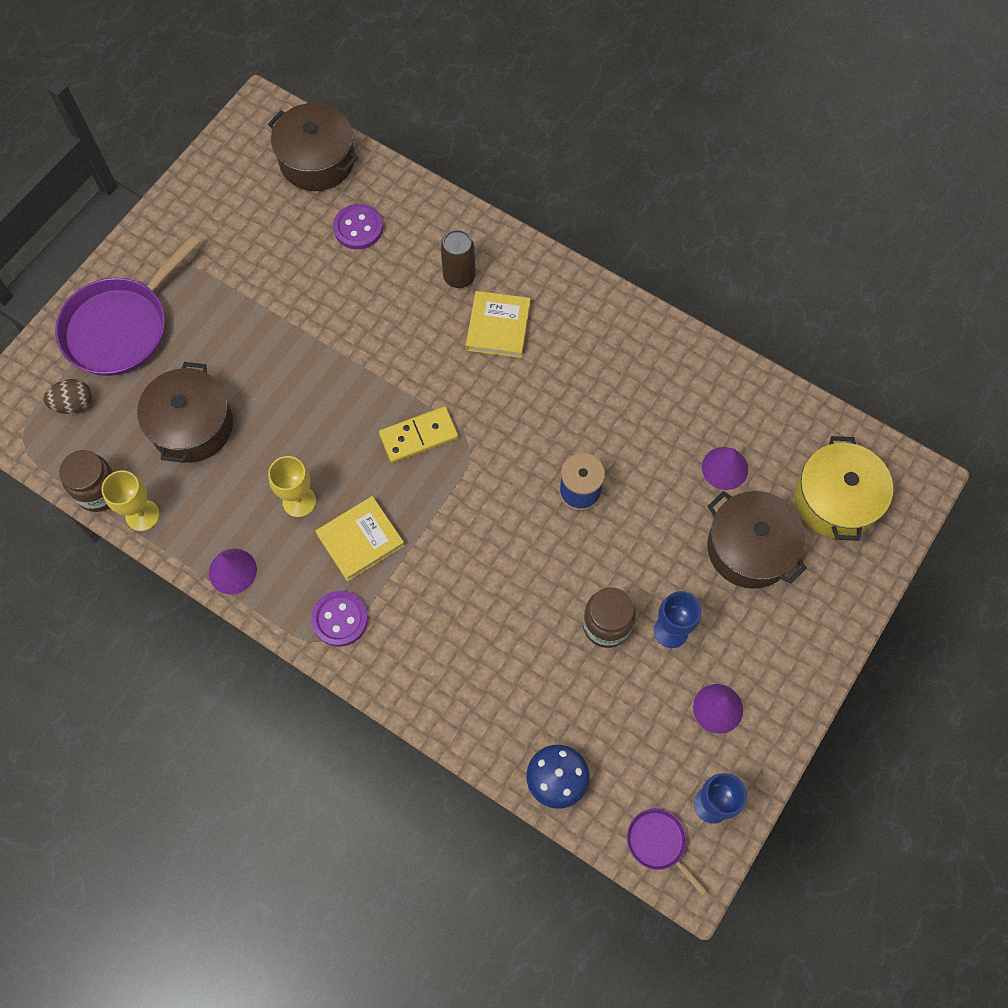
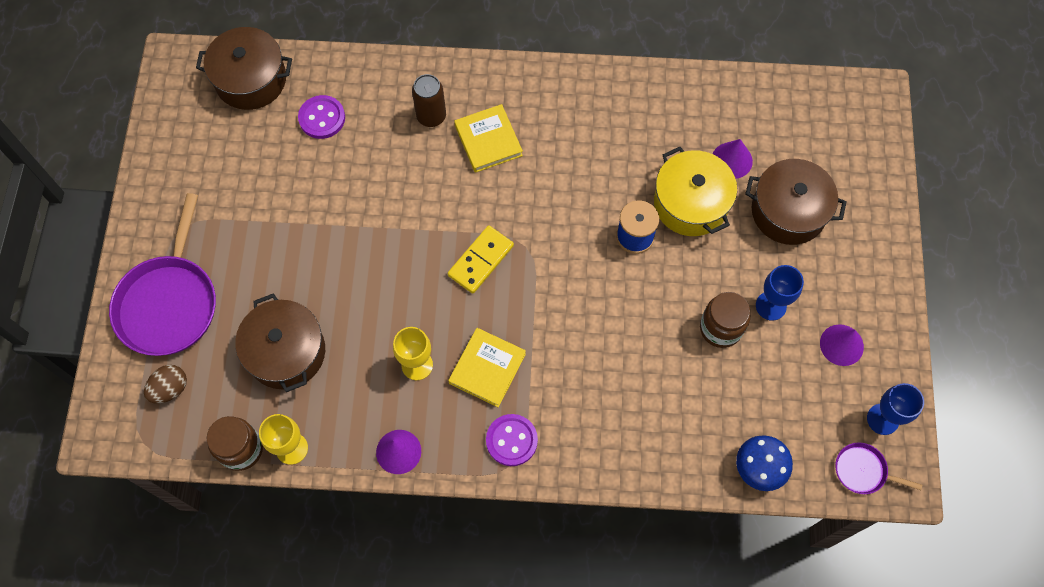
camera: 30 degrees left, 0 degrees up
yellow pot [794,436,893,541] -> yellow pot moved to [654,147,737,236]

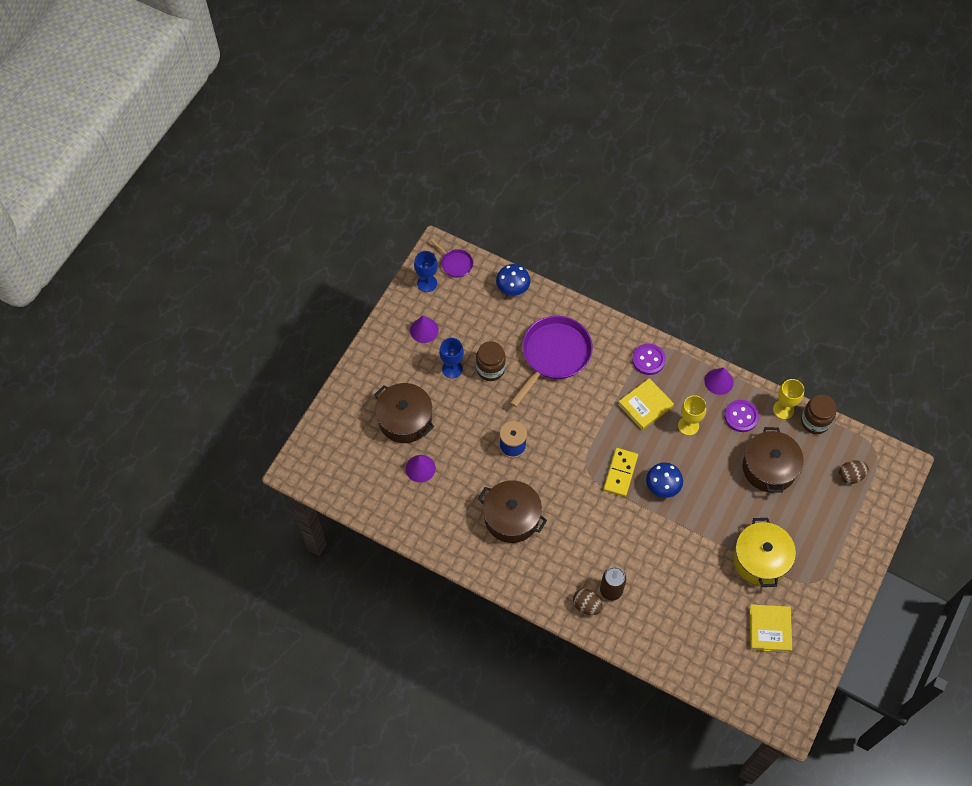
camera: 155 degrees left, 5 degrees down
purple pan [109,193,216,356] -> purple pan moved to [510,316,593,407]
brown pot [196,27,292,110] -> brown pot moved to [478,480,547,543]
purple button [298,95,345,139] -> purple button moved to [724,400,759,432]
yellow domino [448,225,514,294] -> yellow domino turned 45 degrees counterclockwise [603,448,638,497]
yellow book [454,104,523,173] -> yellow book moved to [750,604,792,652]
yellow pot [654,147,737,236] -> yellow pot moved to [733,518,796,587]
none -> brown egg [573,589,603,615]
none -> blue mushroom [646,462,683,498]

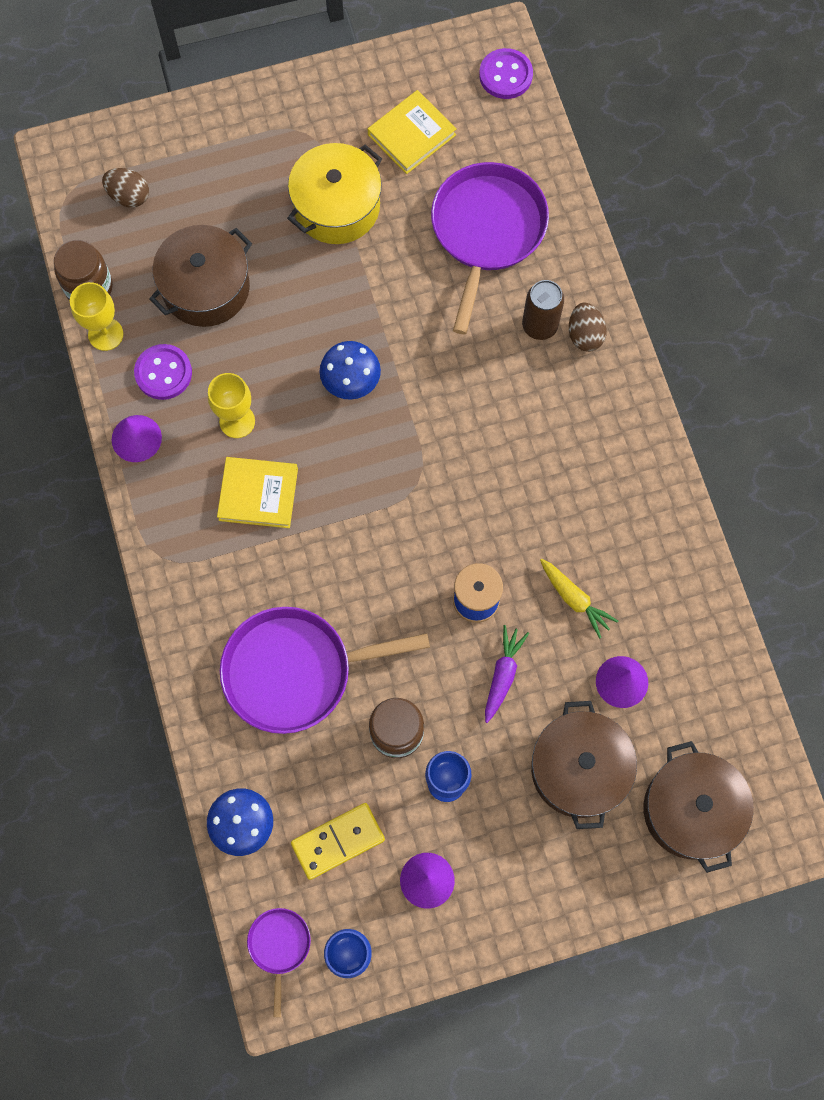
camera: 135 degrees left, 10 degrees up
brown pot [478,480,547,543] -> brown pot moved to [644,741,754,873]
yellow domino [603,448,638,497] -> yellow domino moved to [291,803,385,880]
purple button [632,344,666,375] -> purple button moved to [479,48,533,99]
none -> purple pan [431,162,549,334]
none -> purple carrot [485,625,529,723]
none -> yellow carrot [540,559,618,639]

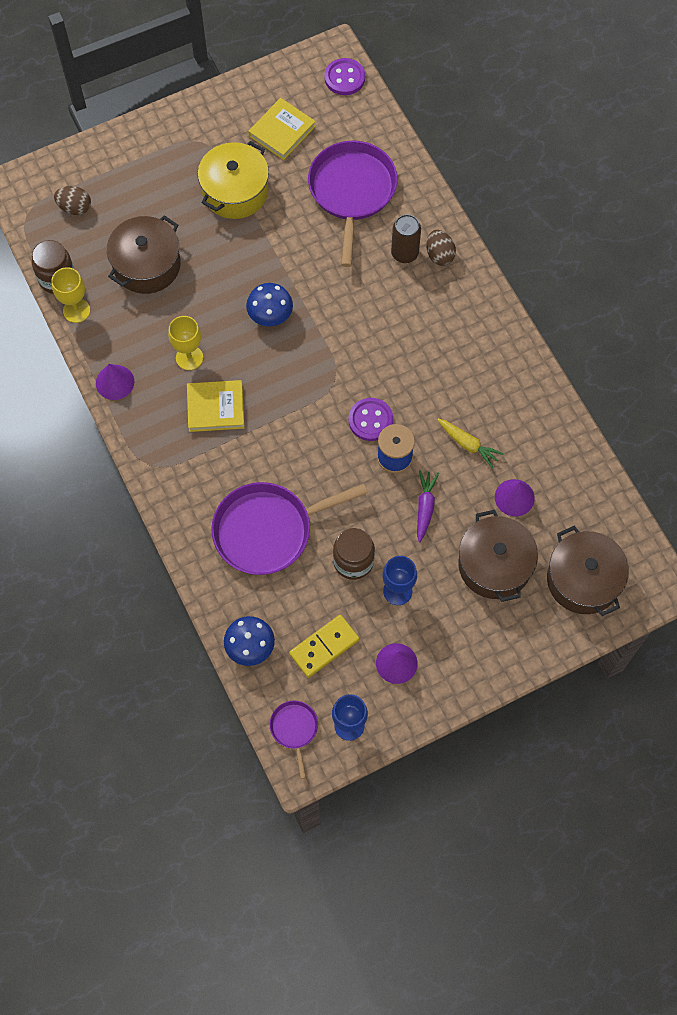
camera: 10 degrees left, 5 degrees down
purple button [134,344,192,400] -> purple button moved to [349,398,393,441]

